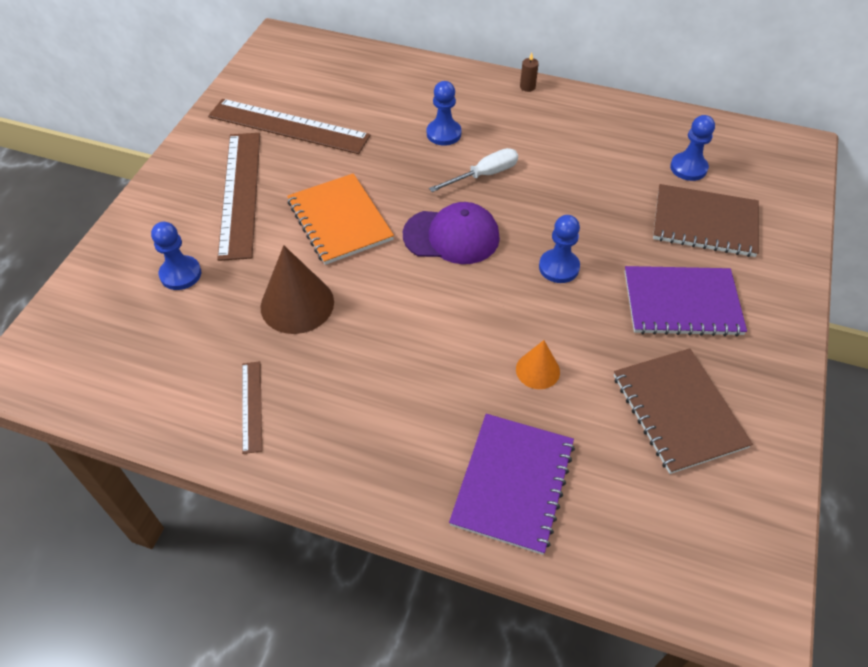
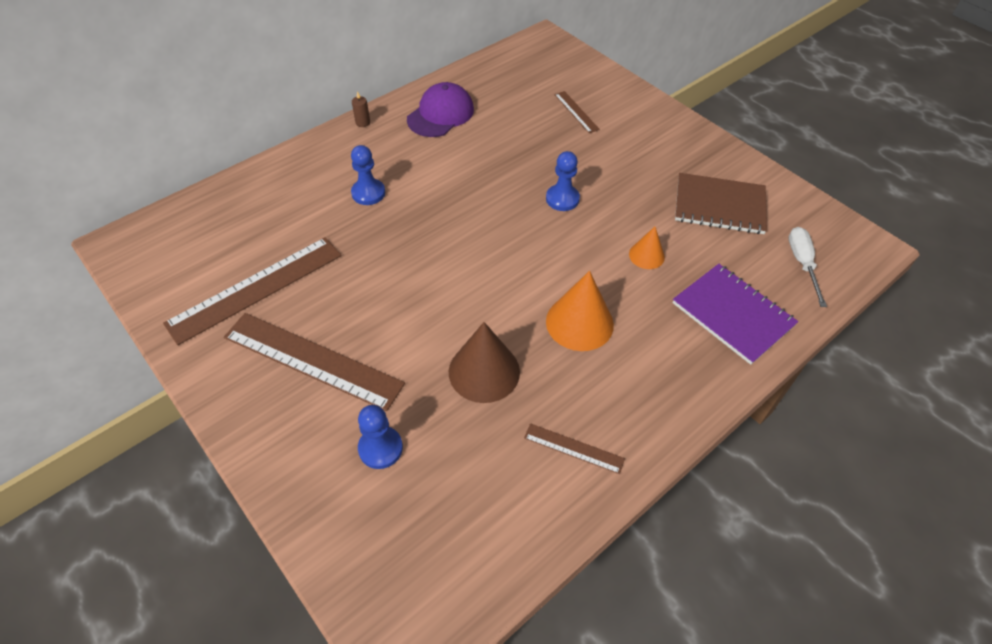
camera: 60 degrees left, 0 degrees up
orange notebook [287,173,394,265] -> none
purple cap [403,202,500,264] -> purple cap moved to [407,82,474,137]
white screwdriver [429,148,518,192] -> white screwdriver moved to [789,227,827,307]
purple notebook [625,266,747,337] -> none
brown notebook [653,184,759,257] -> brown ruler [554,91,600,133]
blue pawn [670,115,715,181] -> none
none -> orange cone [546,271,614,351]

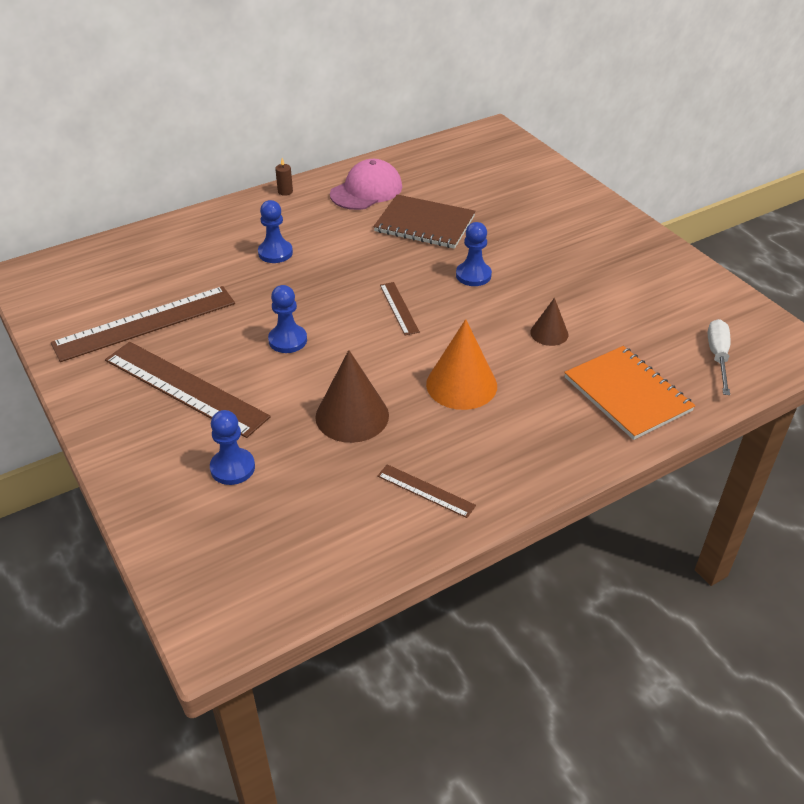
camera: 10 degrees right, 10 degrees down
purple cap [407,82,474,137] -> pink cap [330,159,402,210]
brown ruler [554,91,600,133] -> brown ruler moved to [380,282,420,335]
orange cone [629,226,665,269] -> brown cone [530,298,568,346]
purple notebook [673,264,798,365] -> orange notebook [564,346,695,440]
brown notebook [675,173,767,234] -> brown notebook moved to [373,194,476,249]
none -> blue pawn [268,285,307,353]

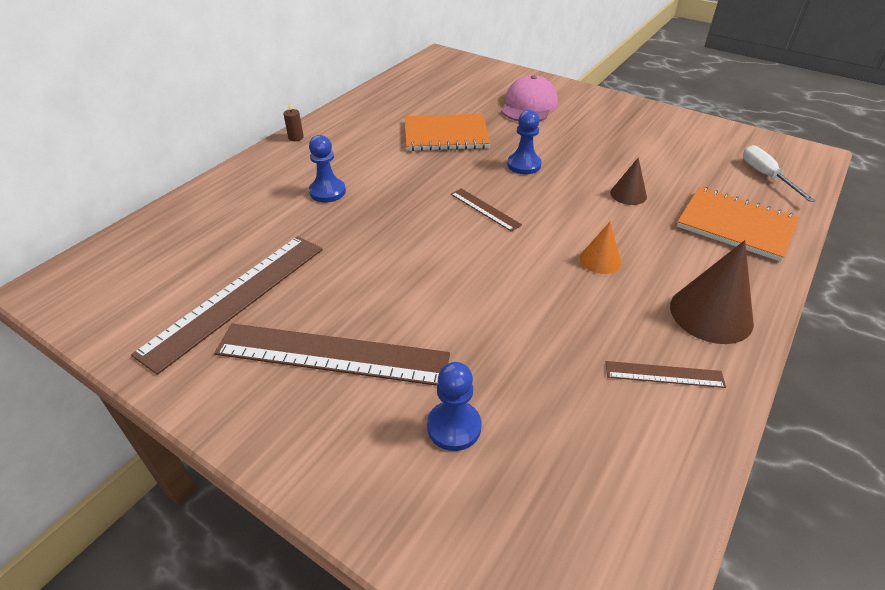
camera: 25 degrees left, 0 degrees up
blue pawn [268,285,307,353] -> none
brown cone [315,350,389,443] -> brown cone moved to [670,240,754,344]
pink cap [330,159,402,210] -> pink cap moved to [501,75,558,121]
brown notebook [373,194,476,249] -> orange notebook [405,114,490,151]
orange cone [426,319,497,410] -> orange cone [580,222,621,274], size x0.57

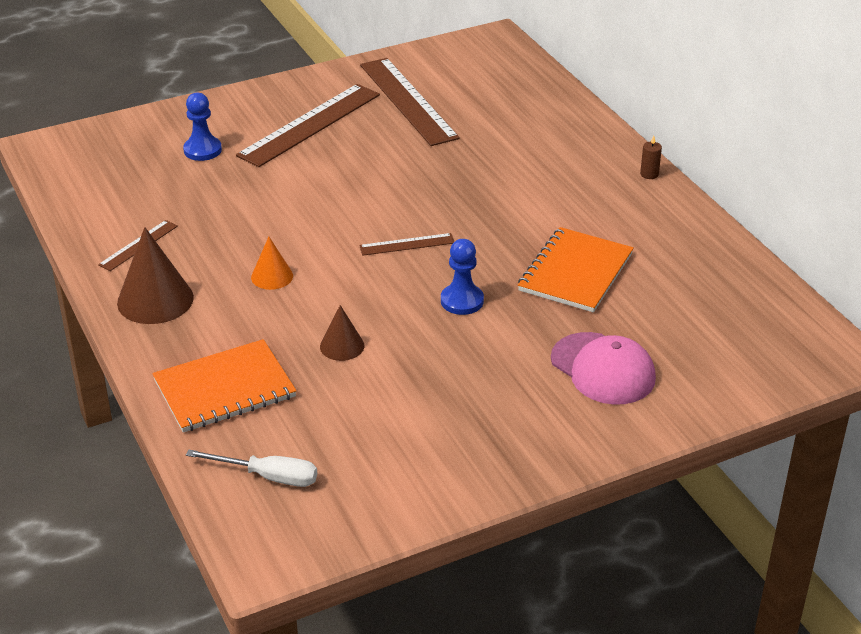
camera: 120 degrees right, 5 degrees down
blue pawn [309,135,346,202] -> none

